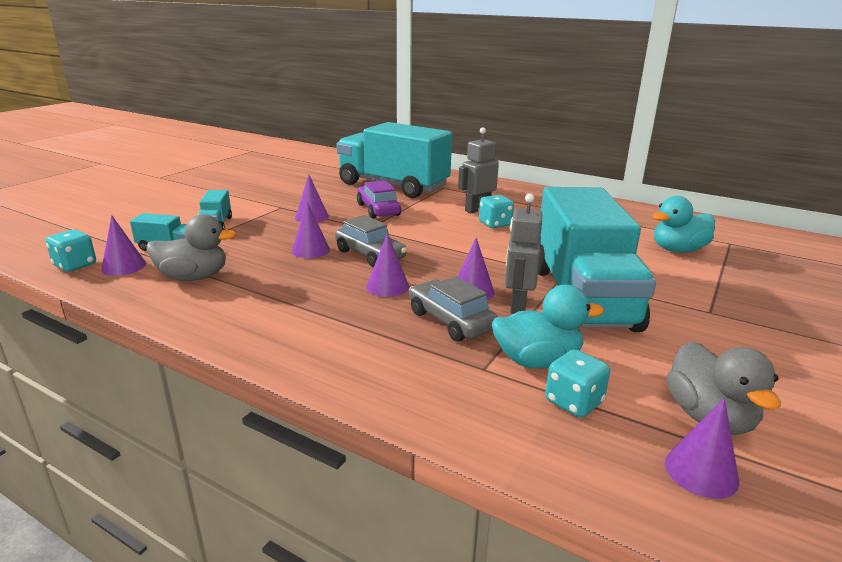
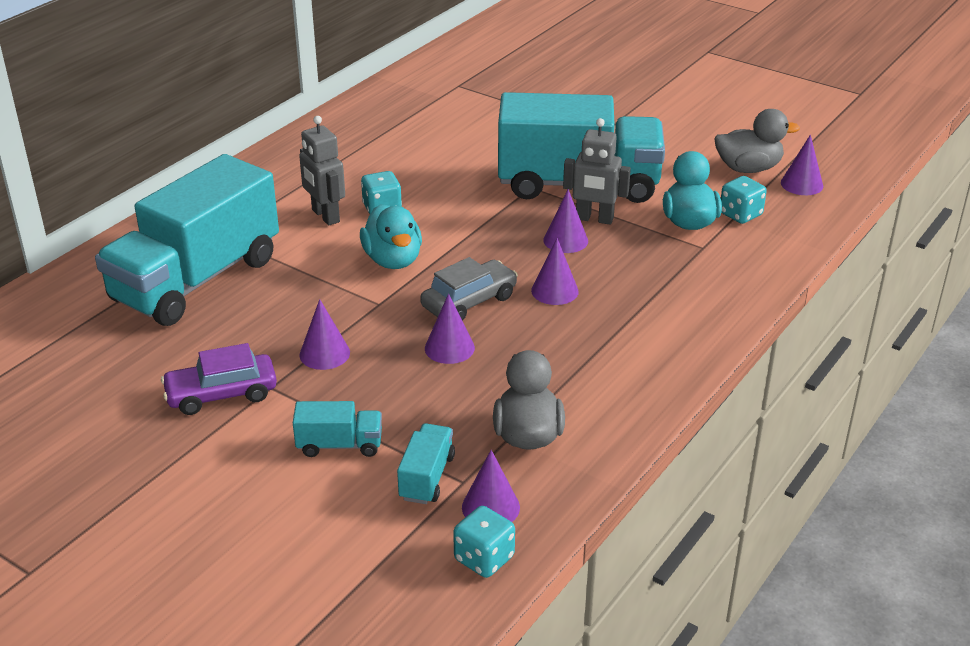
camera: 85 degrees left, 10 degrees up
purple car [357,180,401,219] -> purple car moved to [161,343,277,415]
grey car [409,276,498,342] -> none
turquoise duck [652,196,715,253] -> turquoise duck moved to [360,204,422,269]

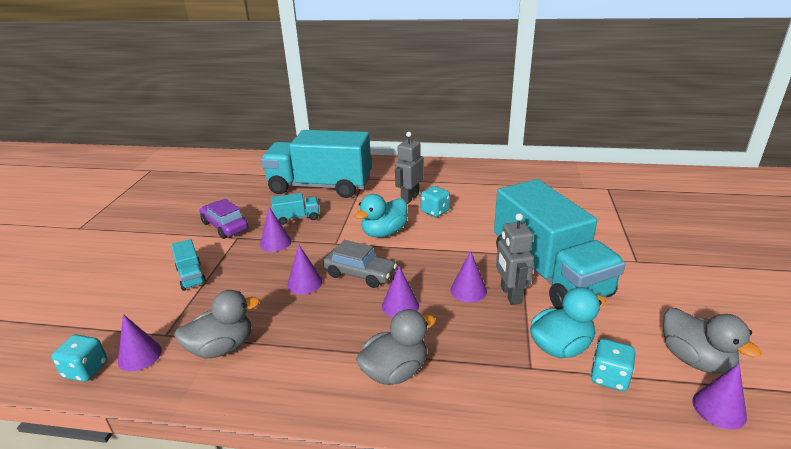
camera: 65 degrees right, 5 degrees down
turquoise truck [397,423,455,504] -> turquoise truck moved to [271,193,319,225]
none -> grey duck [356,309,436,385]

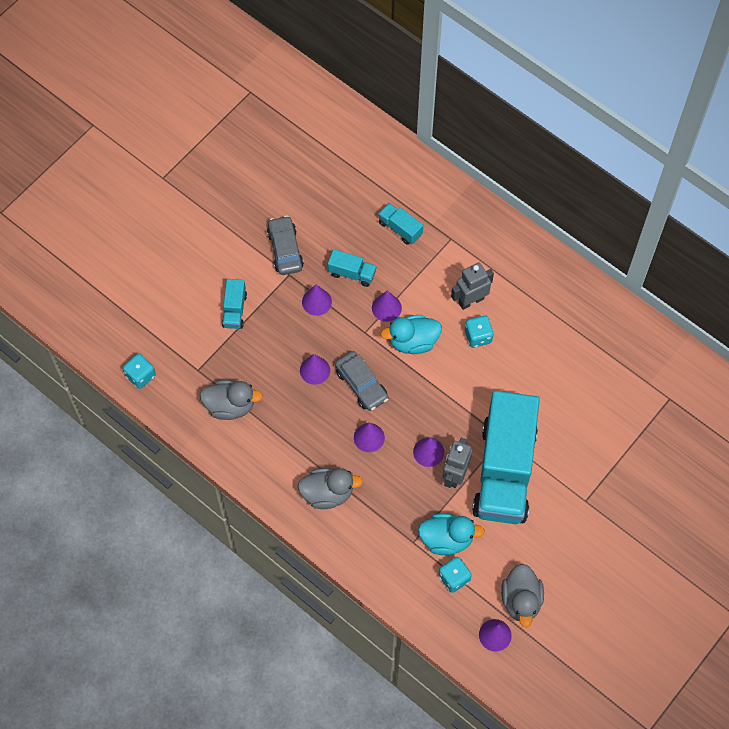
camera: 30 degrees right, 35 degrees up
purple cone [118,314,162,371] -> purple cone moved to [372,291,402,322]
purple car [199,199,248,239] -> grey car [267,216,304,275]
turquoise truck [261,130,371,198] -> turquoise truck [378,203,423,245], size x0.40

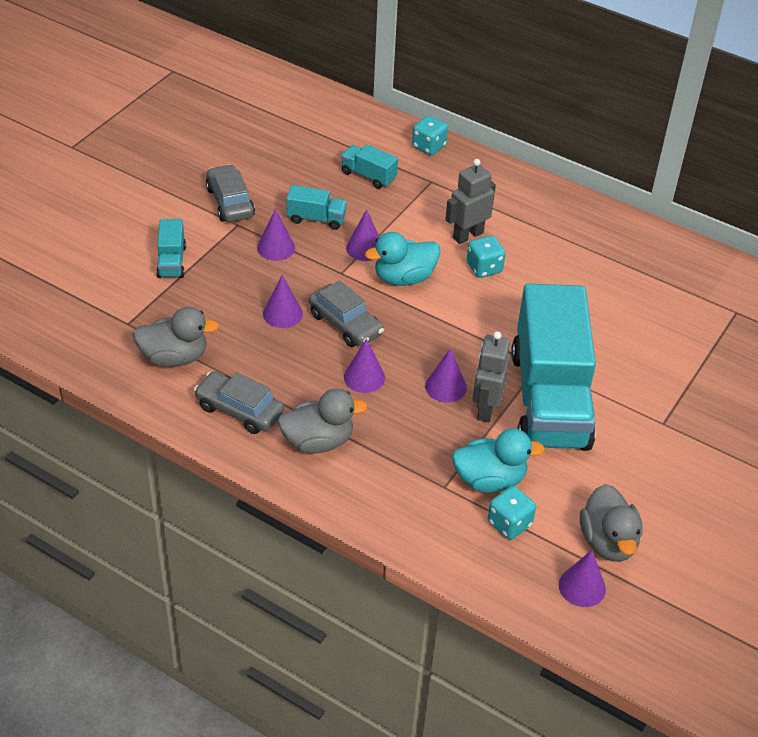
camera: 10 degrees left, 20 degrees down
turquoise dice [123,354,156,389] -> turquoise dice moved to [412,115,448,155]
none -> grey car [194,371,284,434]

